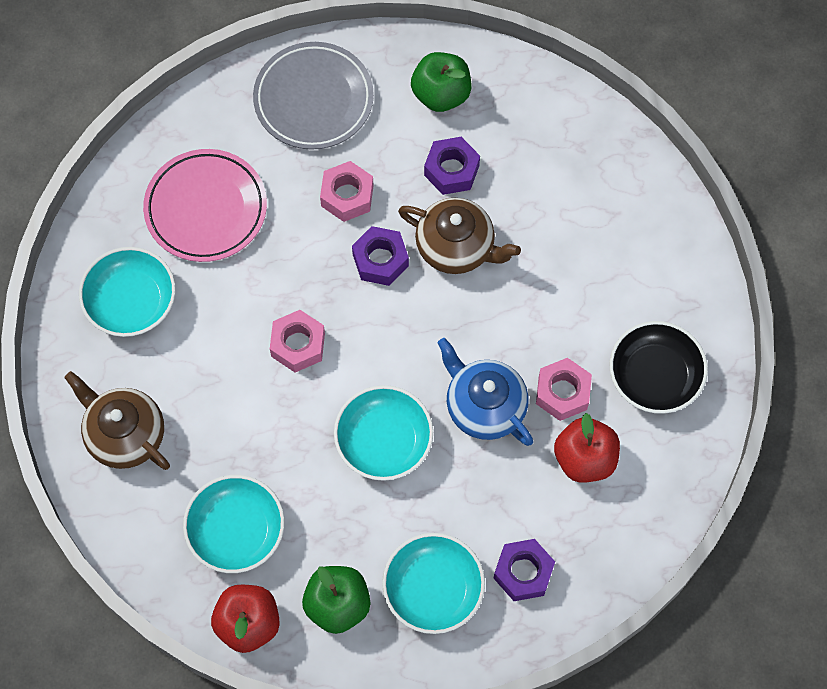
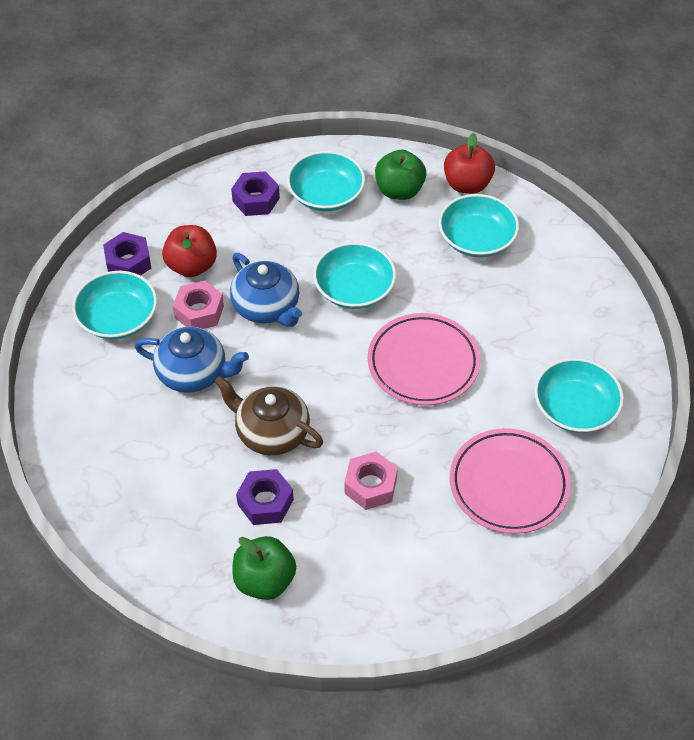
camera: 175 degrees left, 15 degrees down
brown teapot [64,371,170,470] -> none
grey plate [253,42,374,150] -> none
pink nut [270,310,325,372] -> pink plate [368,313,480,405]
purple nut [352,226,409,286] -> purple nut moved to [103,232,151,276]
black bowl [610,321,708,414] -> turquoise bowl [72,271,157,339]
none -> blue teapot [135,327,249,393]

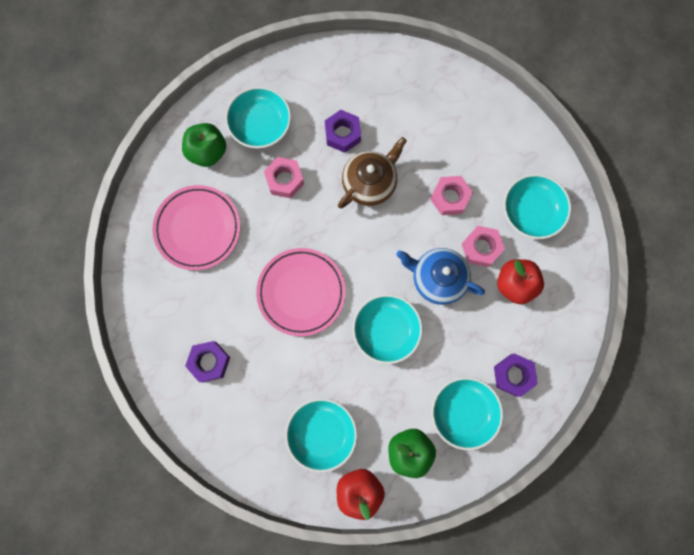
camera: 150 degrees right, 25 degrees up
purple nut [103,232,151,276] -> purple nut moved to [185,341,230,382]
blue teapot [135,327,249,393] -> pink nut [430,176,473,215]
brown teapot [214,376,323,455] -> brown teapot turned 45 degrees counterclockwise [338,137,407,208]
green apple [233,536,296,600] -> green apple moved to [182,123,226,167]
turquoise bowl [534,358,624,433] -> turquoise bowl moved to [225,87,291,149]

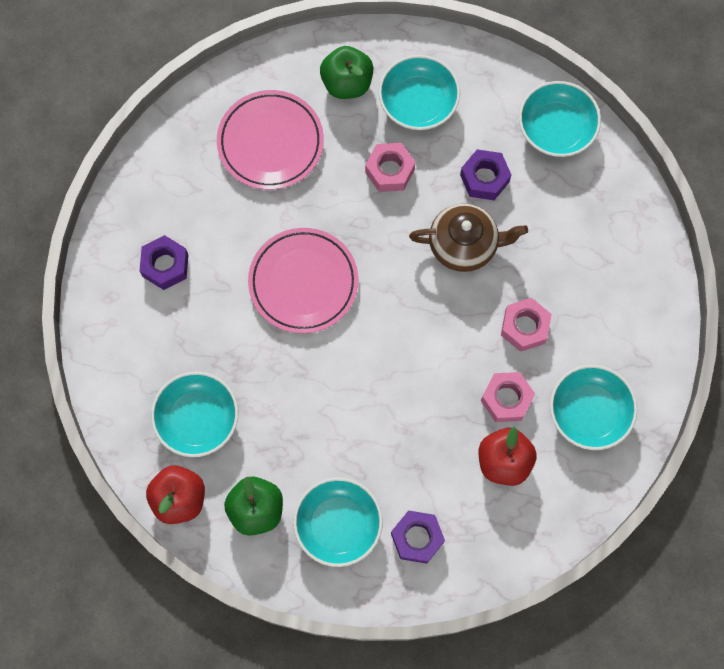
camera: 45 degrees right, 5 degrees down
turquoise bowl [353,294,423,364] -> turquoise bowl moved to [519,81,601,157]
blue teapot [397,248,485,305] -> none

